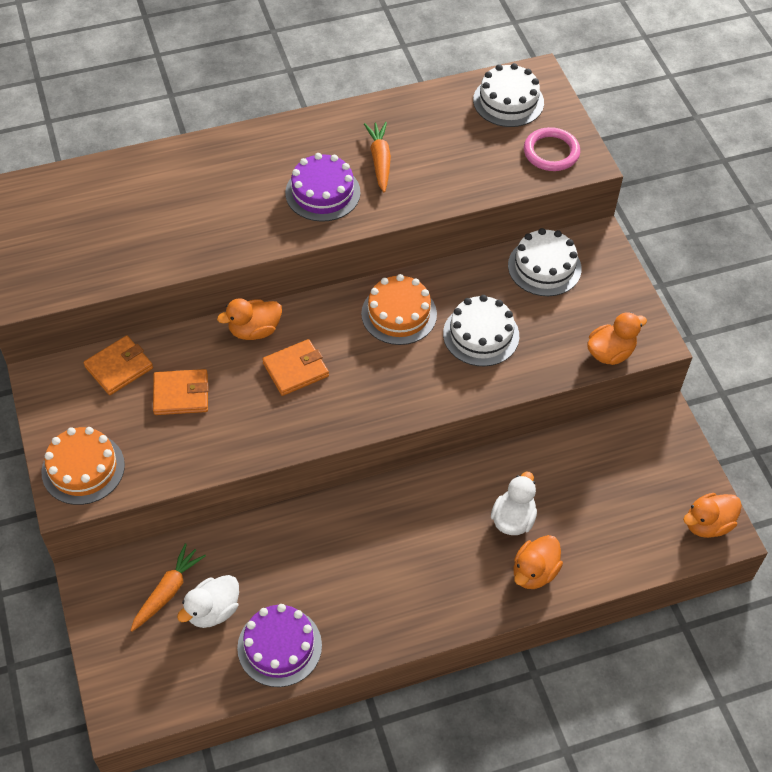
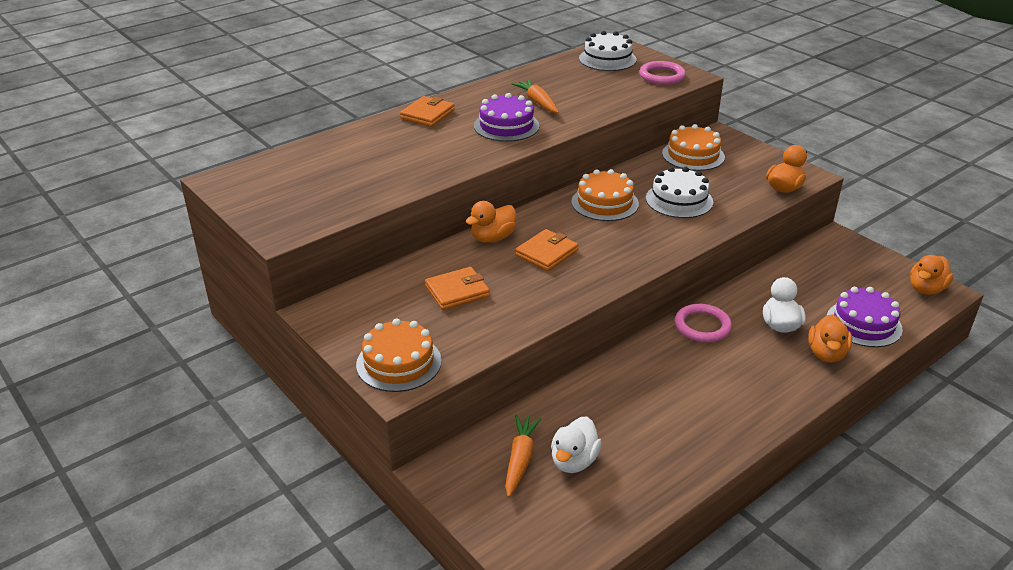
camera: 20 degrees left, 20 degrees down
orange wallet [84,335,153,395] -> orange wallet moved to [400,96,455,127]
purple cake [237,604,322,687] -> purple cake moved to [827,287,903,347]
white cake [508,228,582,296] -> orange cake [662,124,725,171]
none -> pink ring [675,304,732,342]

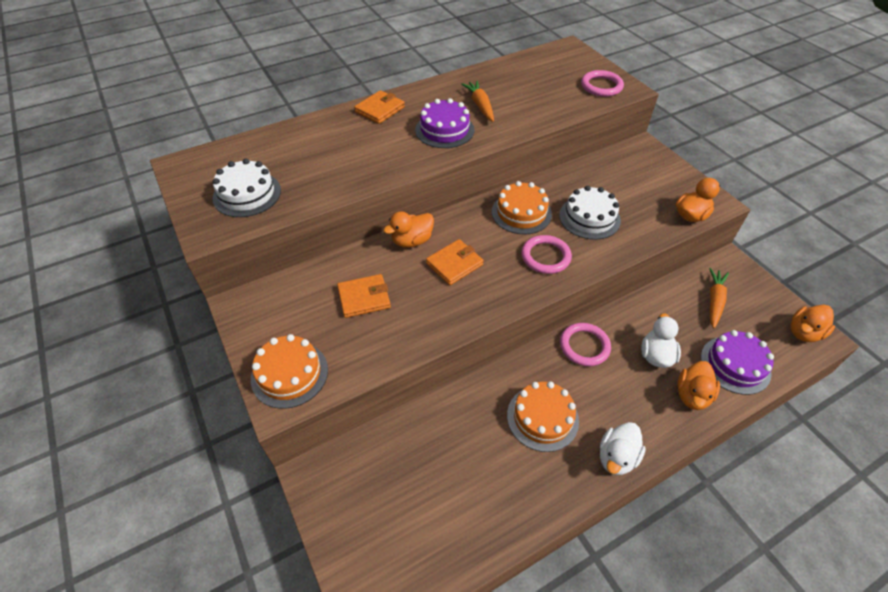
camera: 10 degrees right, 15 degrees up
orange carrot [505,414,542,497] -> orange carrot moved to [709,268,729,328]
white duck [551,416,602,473] -> white duck moved to [600,422,646,475]
white cake [579,31,637,71] -> white cake moved to [213,159,281,217]
orange cake [662,124,725,171] -> orange cake moved to [507,381,579,452]
none -> pink ring [521,235,572,274]

